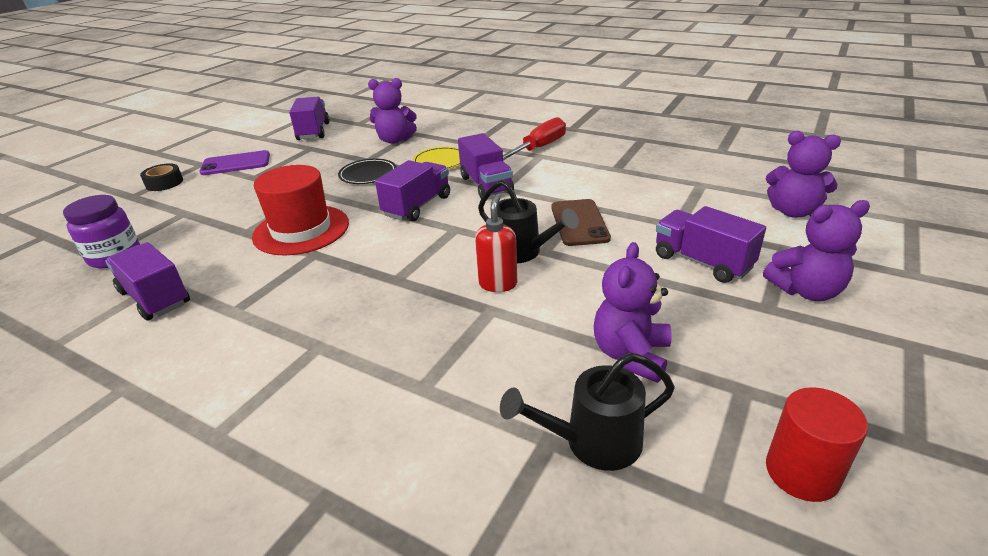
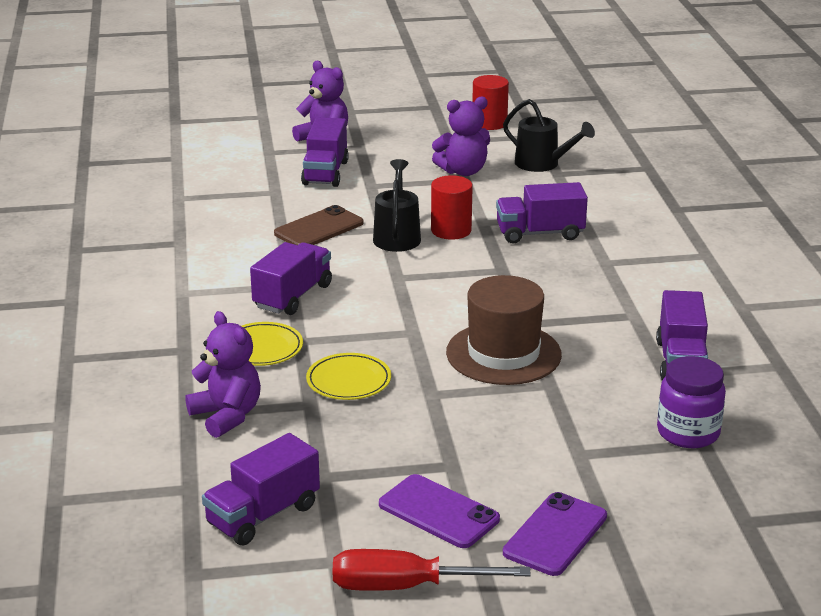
camera: 130 degrees left, 5 degrees down
black tape [140,163,183,191] -> purple phone [503,492,607,576]
red hat [252,165,349,255] -> brown hat [446,275,562,385]
black plate [338,159,396,184] -> yellow plate [306,353,391,400]
purple truck [375,160,450,221] -> purple truck moved to [496,182,588,244]
red soap dispenser [475,194,517,292] -> red cylinder [431,175,473,240]
red screwdriver [503,117,566,160] -> red screwdriver moved to [333,549,531,591]
purple teddy bear [766,131,841,218] -> none

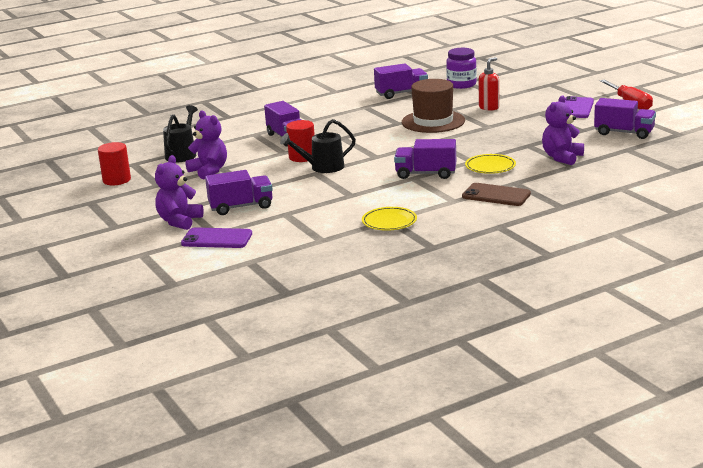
camera: 110 degrees left, 5 degrees down
brown phone [274,205,363,245] -> brown phone moved to [462,183,531,206]
yellow plate [306,353,391,400] -> yellow plate moved to [362,207,417,231]
purple phone [503,492,607,576] -> purple phone moved to [181,227,252,248]
none -> red soap dispenser [478,57,499,111]

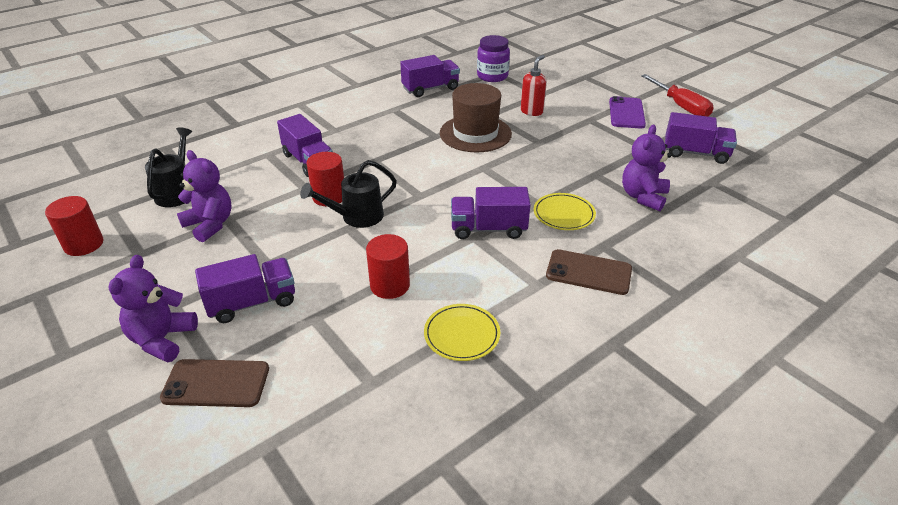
camera: 10 degrees left, 15 degrees up
purple phone [181,227,252,248] -> brown phone [160,359,269,407]
none -> red cylinder [366,234,410,299]

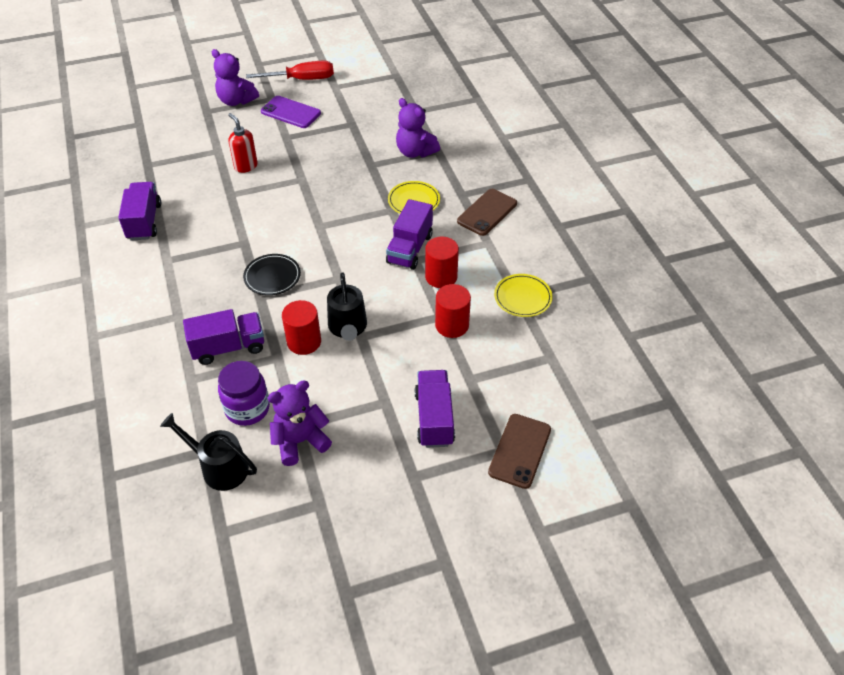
camera: 70 degrees left, 10 degrees up
red cylinder [45,196,103,256] -> red cylinder moved to [425,237,459,288]
purple teddy bear [108,255,198,362] -> purple teddy bear moved to [212,49,259,106]
brown hat [440,83,512,152] -> none
purple jar [477,35,510,82] -> purple jar moved to [218,361,270,426]
purple truck [665,112,737,164] -> none
none -> black plate [243,254,301,295]

